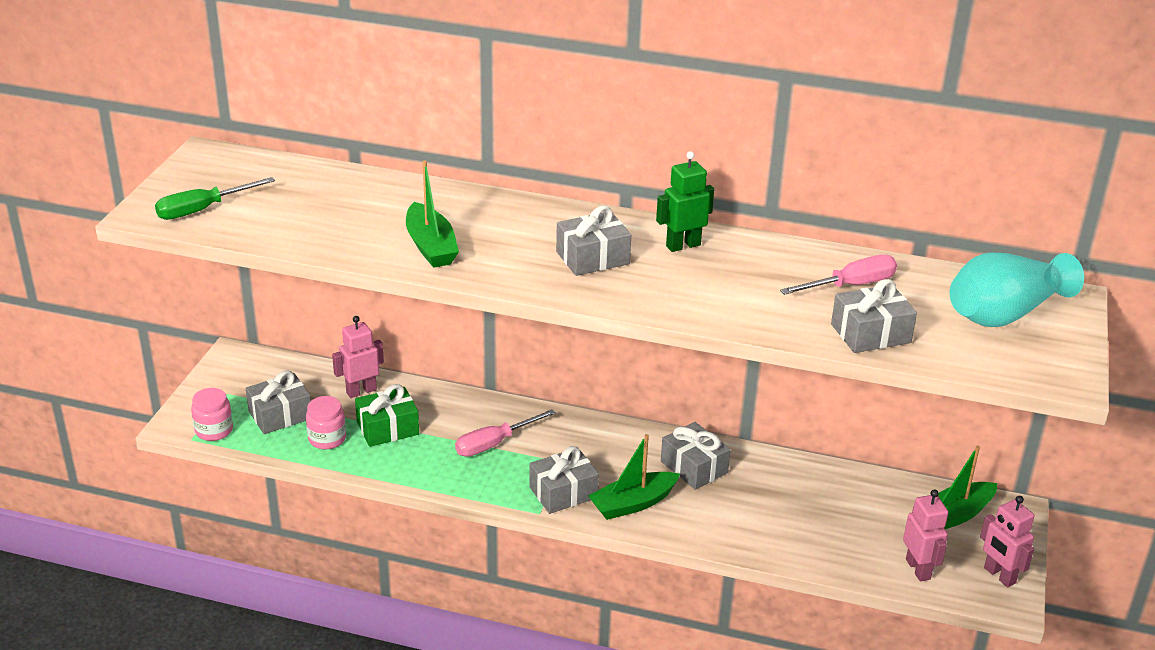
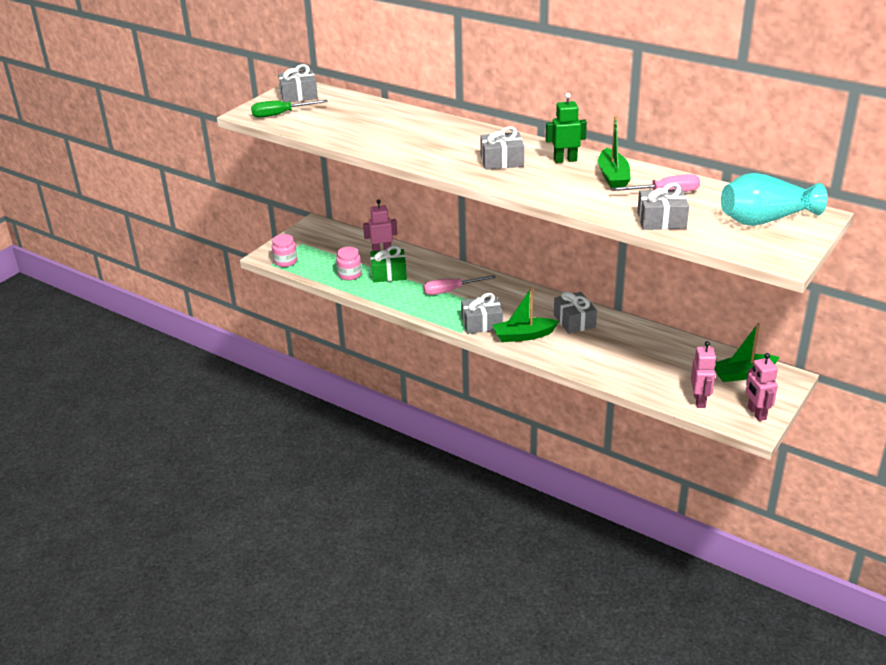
camera: 20 degrees right, 0 degrees up
grey gift [246,370,311,434] -> grey gift moved to [278,64,318,102]
green boat [406,161,459,268] -> green boat moved to [598,115,631,188]

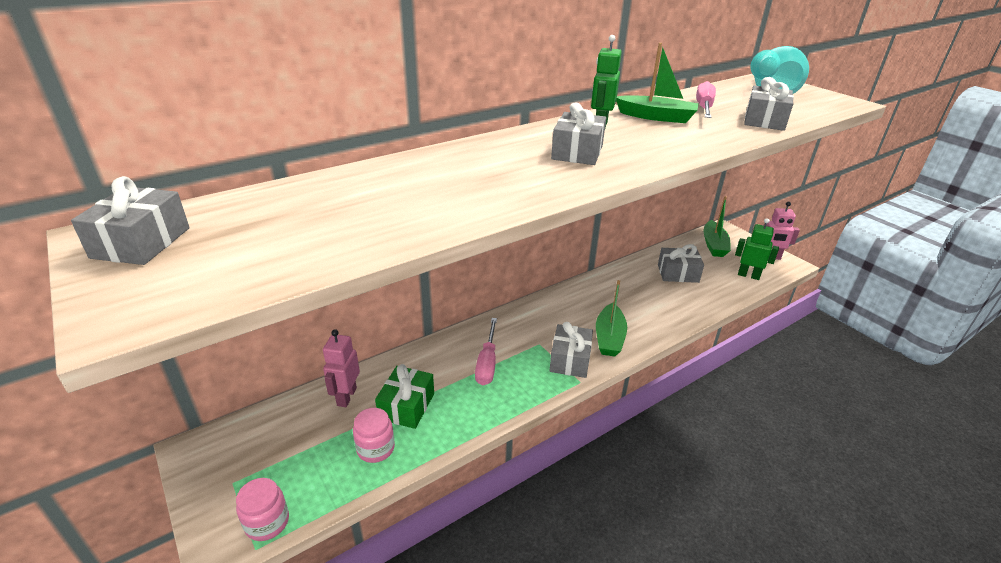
camera: 70 degrees left, 0 degrees up
green screwdriver [251,100,328,118] -> none
grey gift [554,291,597,334] -> grey gift moved to [658,244,704,283]
pink robot [691,341,716,408] -> green robot [735,218,779,280]

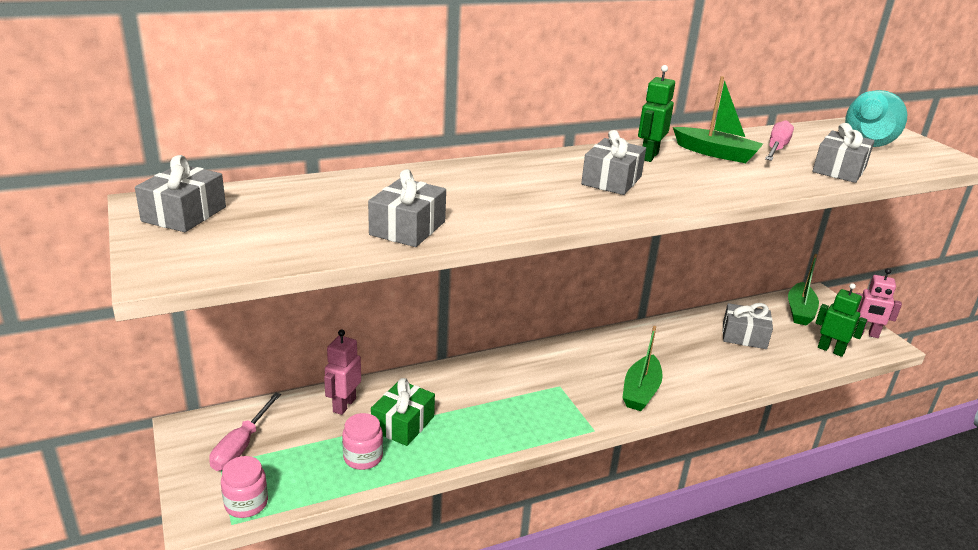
camera: 10 degrees right, 5 degrees down
pink screwdriver [475,318,497,385] -> pink screwdriver moved to [209,392,281,471]
grey gift [549,322,593,378] -> grey gift moved to [368,169,446,247]

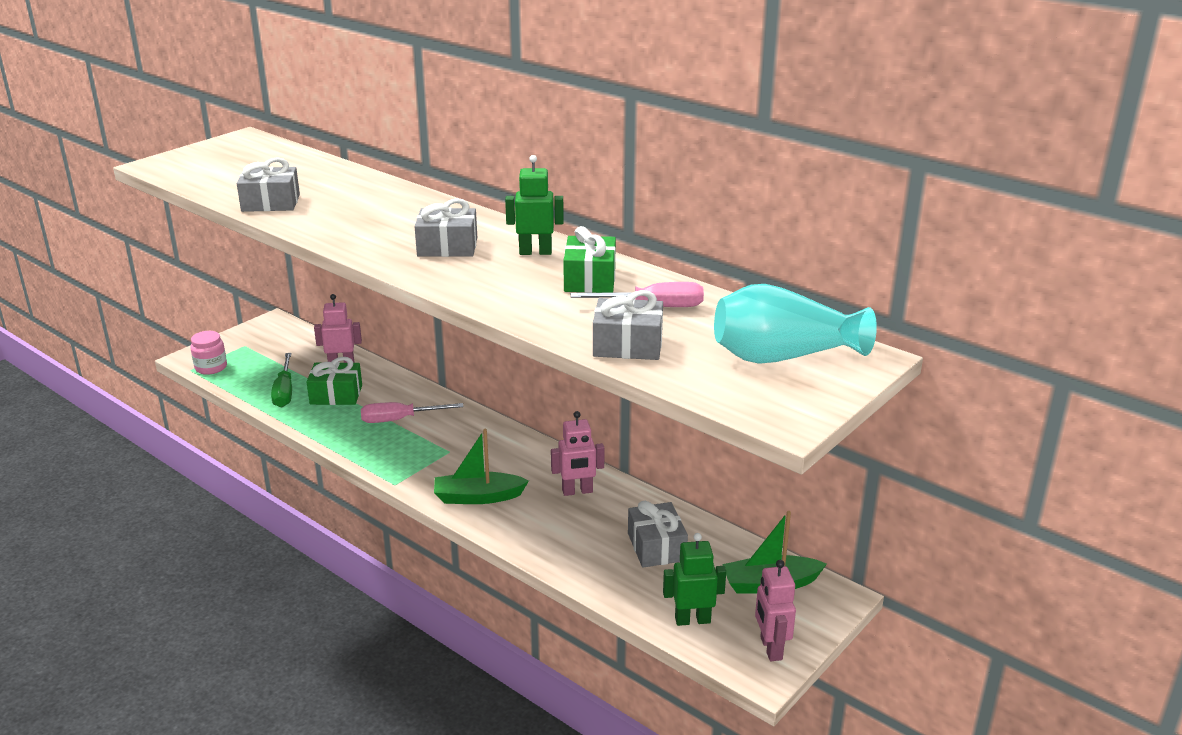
camera: 65 degrees right, 0 degrees up
grey gift [135,155,226,232] -> none
pink screwdriver [209,392,281,471] -> pink screwdriver moved to [361,402,464,423]
pink jar [342,413,383,470] -> green screwdriver [271,353,292,407]
green boat [673,76,763,163] -> green gift [563,226,616,293]
green robot [816,283,867,357] -> green robot turned 105 degrees counterclockwise [663,533,726,626]
none -> pink robot [551,411,604,496]

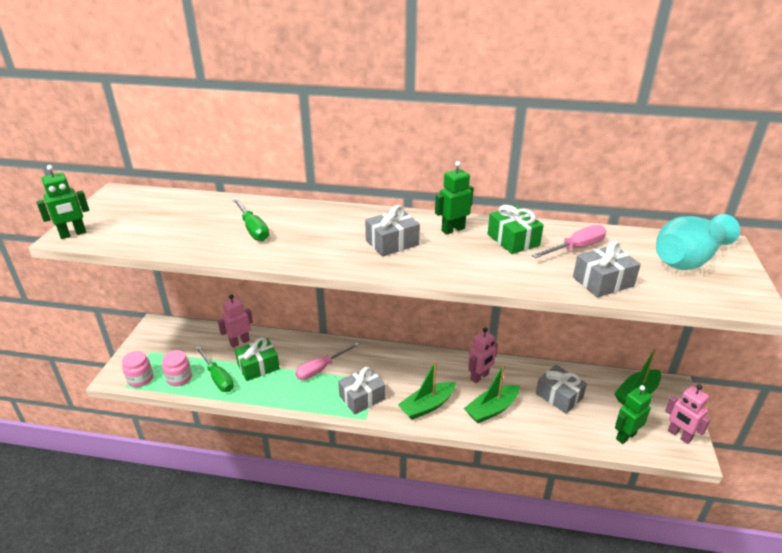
camera: 30 degrees left, 5 degrees up
grey gift [237,157,300,212] -> grey gift moved to [338,367,386,414]
none -> green robot [36,165,89,239]
none -> pink jar [162,350,192,386]
none -> green screwdriver [232,198,269,241]
none -> green boat [464,364,520,423]

